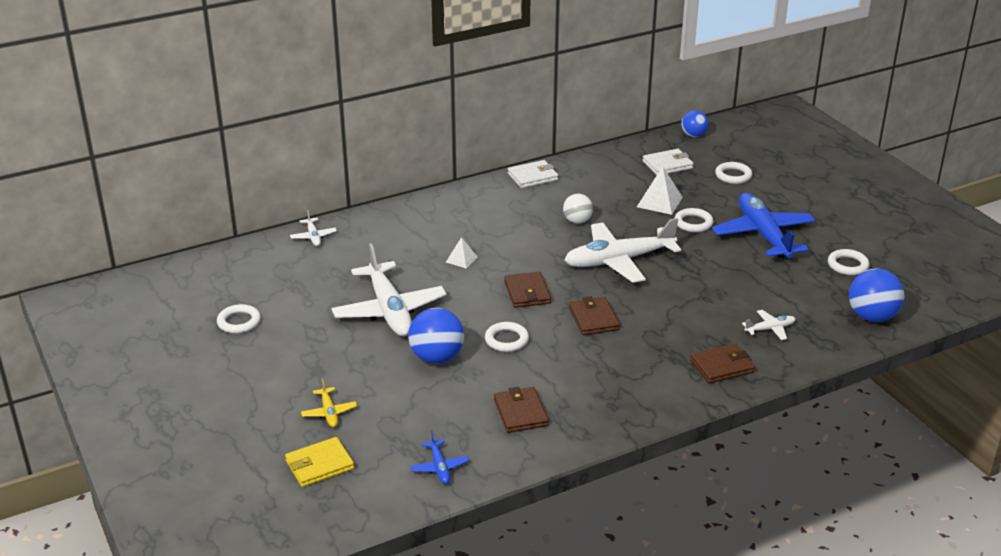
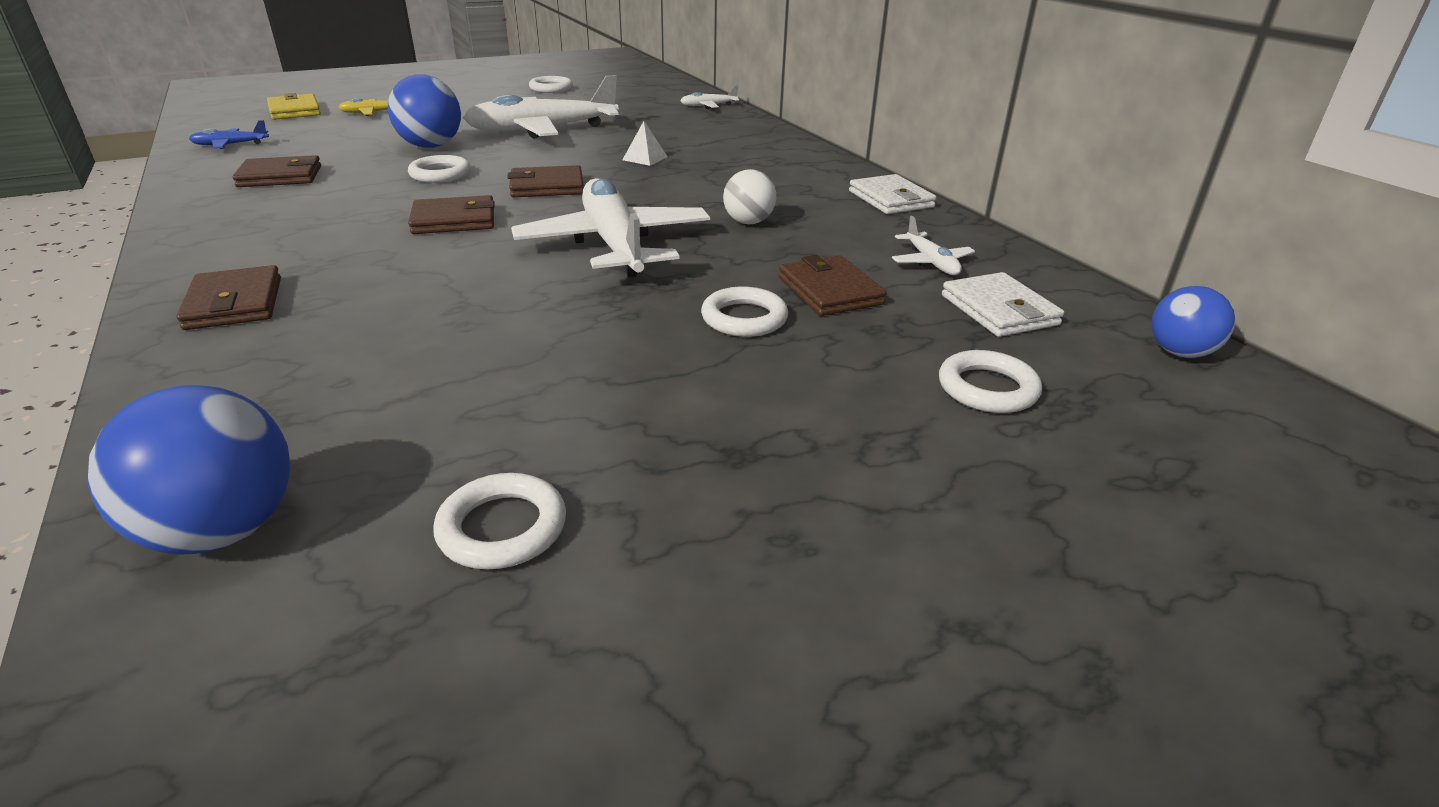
camera: 90 degrees right, 0 degrees up
white pyramid [637,166,683,215] -> brown wallet [778,255,886,316]
blue plane [712,193,815,258] -> none
white plane [742,310,795,340] -> white plane moved to [892,216,975,275]

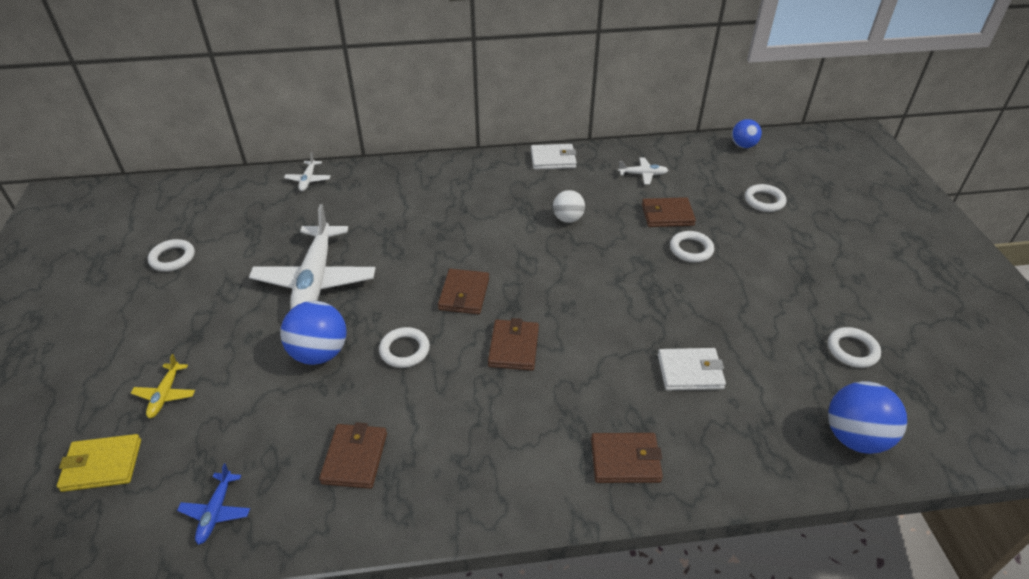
camera: 70 degrees left, 10 degrees up
white plane [511,178,710,277] -> none
white pyramid [622,121,668,166] -> none
white wallet [942,272,1064,337] -> white wallet moved to [658,348,726,390]

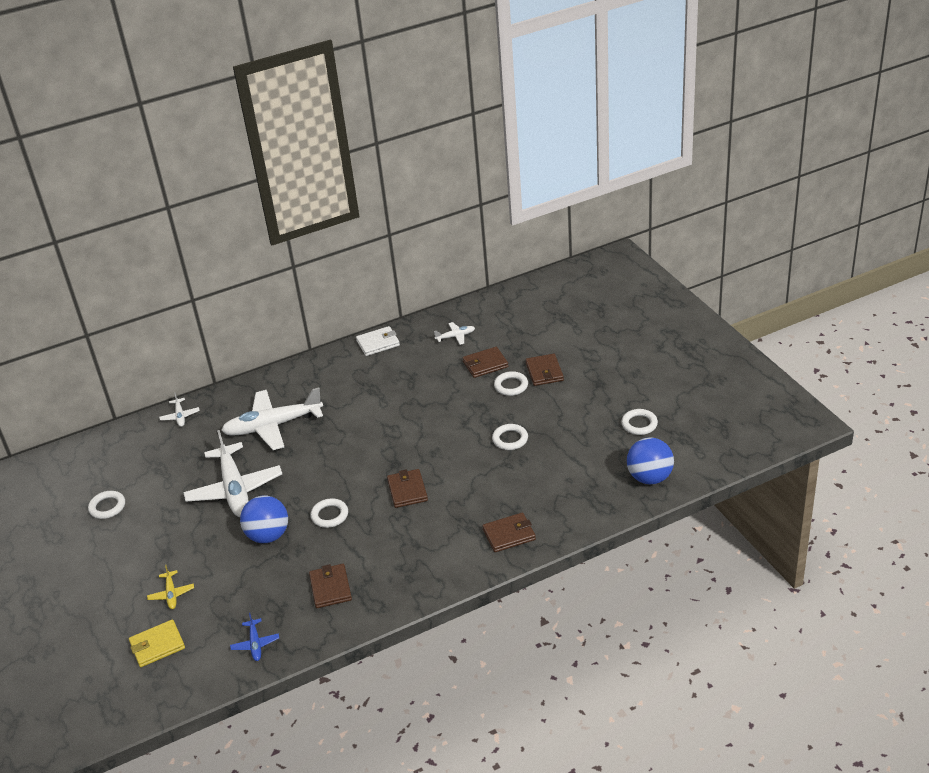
camera: 15 degrees left, 5 degrees down
brown wallet [438,269,489,314] -> brown wallet moved to [525,354,564,386]
white ball [553,190,585,223] -> none
white wallet [658,348,726,390] -> none
blue ball [732,119,762,148] -> none
white ring [745,184,787,212] -> white ring moved to [492,424,528,450]
none -> white plane [221,388,323,450]

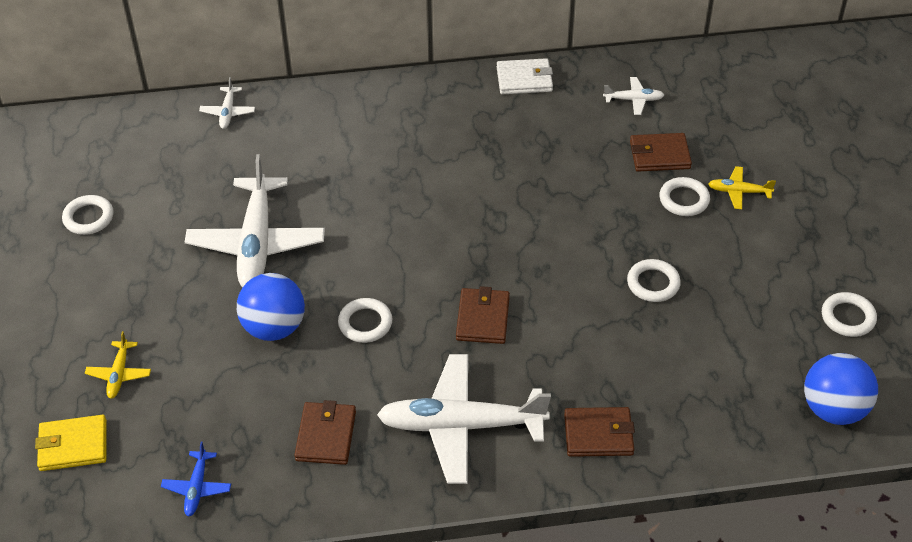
camera: 15 degrees right, 10 degrees up
white plane [221,388,323,450] -> white plane moved to [377,354,551,484]
brown wallet [525,354,564,386] -> yellow plane [708,166,776,209]

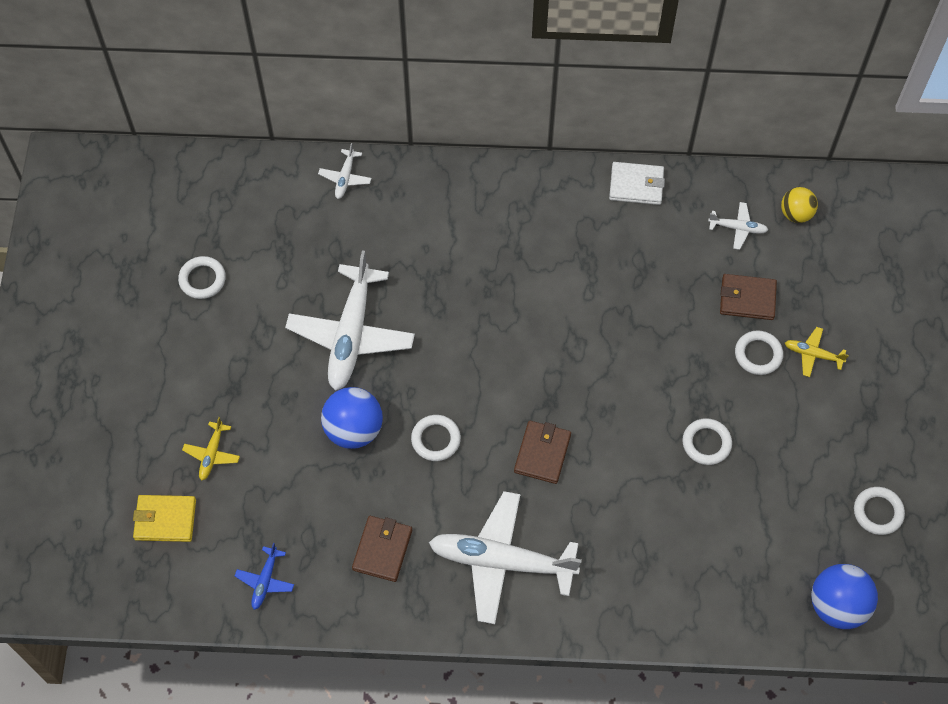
camera: 10 degrees right, 15 degrees up
brown wallet [564,407,635,457] -> none
none -> yellow ball [781,187,818,223]

